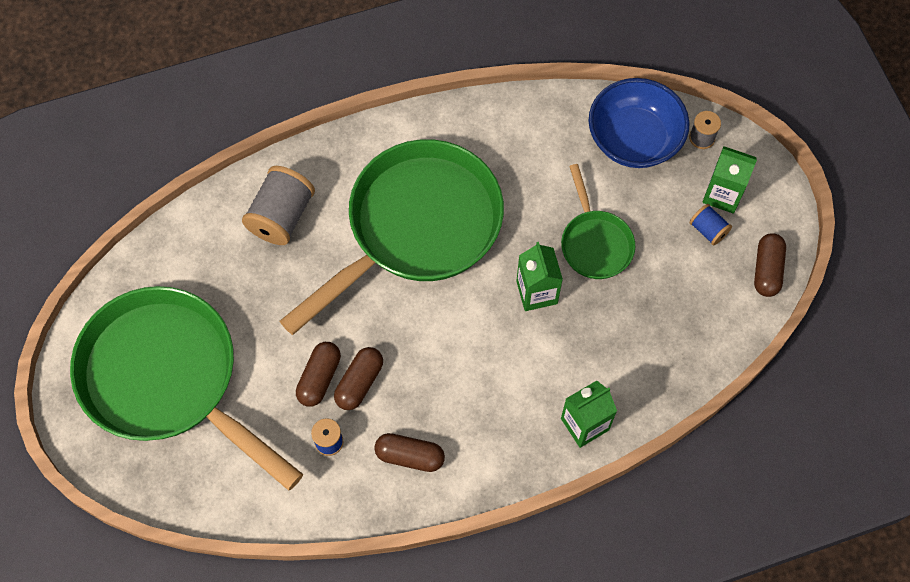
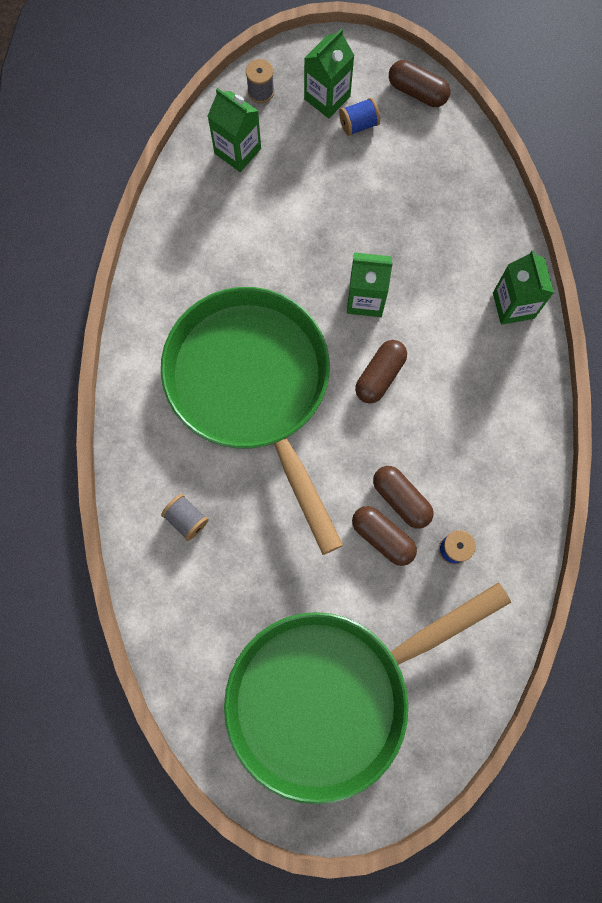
camera: 70 degrees left, 10 degrees up
grey spool [242,166,315,245] -> grey spool [161,494,209,541], size x0.53
brown capsule [374,433,445,472] -> brown capsule moved to [355,340,407,403]
green pan [561,164,635,279] -> none
blue bowl [589,78,690,168] -> green carton [208,88,261,172]

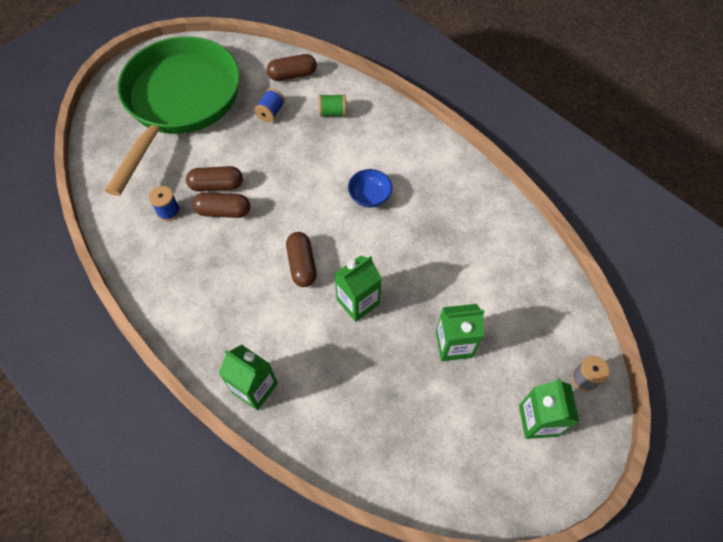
camera: 135 degrees right, 15 degrees down
green pan [161,287,343,555] -> blue bowl [348,169,392,207]
grey spool [161,494,209,541] -> green spool [319,94,346,117]
green carton [208,88,261,172] -> green carton moved to [436,304,485,361]
blue spool [339,98,380,136] -> blue spool moved to [254,88,285,122]
brown capsule [389,60,450,107] -> brown capsule moved to [267,54,317,81]

